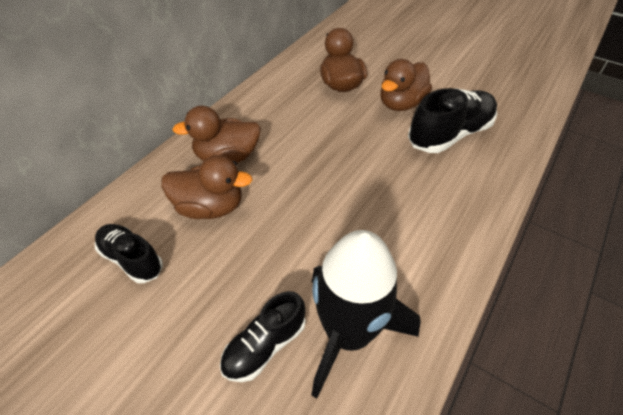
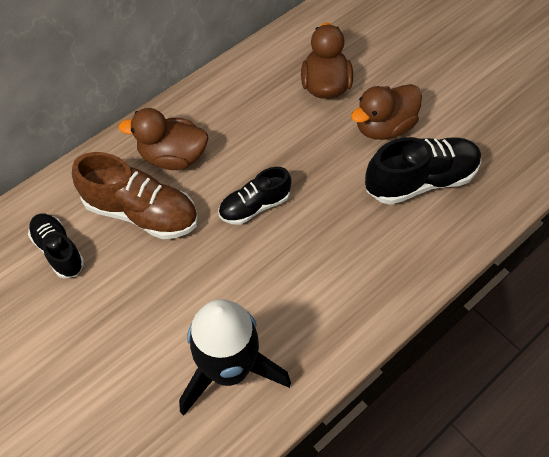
camera: 15 degrees right, 10 degrees up
brown duck [162,155,253,219] -> brown shoe [72,152,198,239]
black shoe [220,291,306,382] -> black shoe moved to [218,167,292,225]

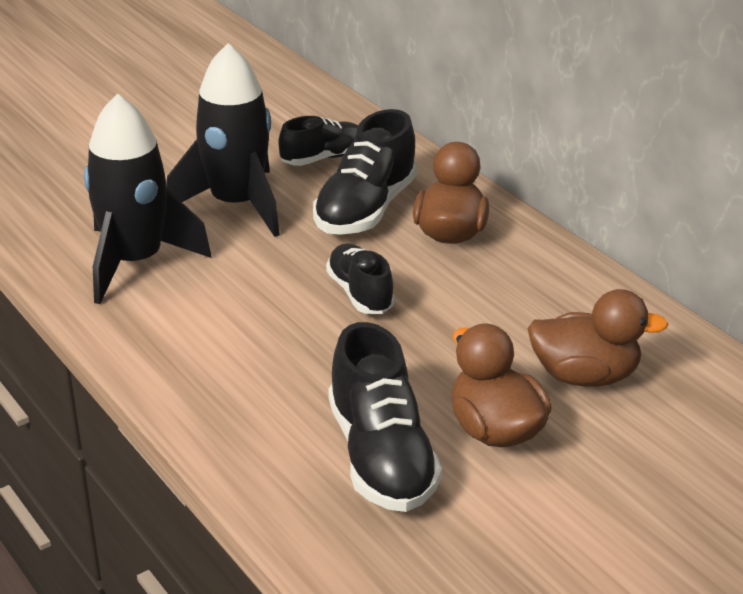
camera: 95 degrees right, 25 degrees down
brown shoe [72,152,198,239] -> black shoe [313,109,417,235]
none -> black rocket [166,43,280,237]

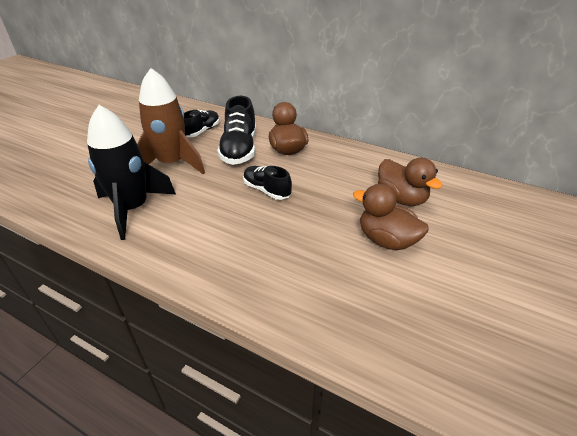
camera: 25 degrees left, 5 degrees up
black rocket [166,43,280,237] -> brown rocket [137,68,205,174]
black shoe [328,322,442,512] -> none
brown duck [528,289,668,386] -> brown duck turned 75 degrees clockwise [378,158,443,206]

